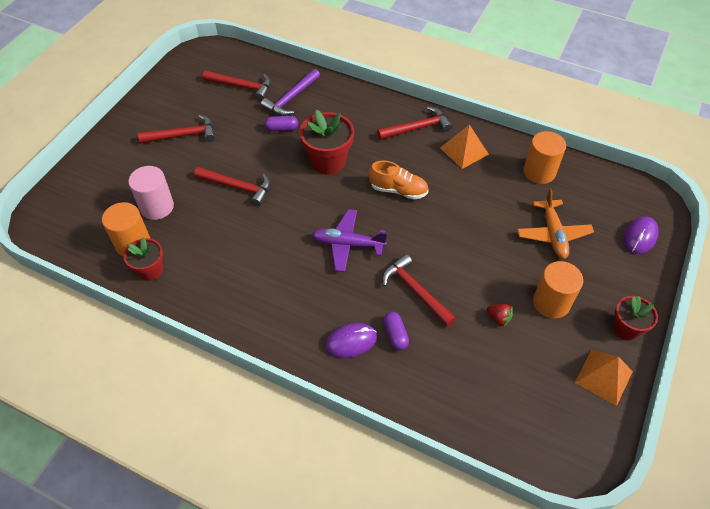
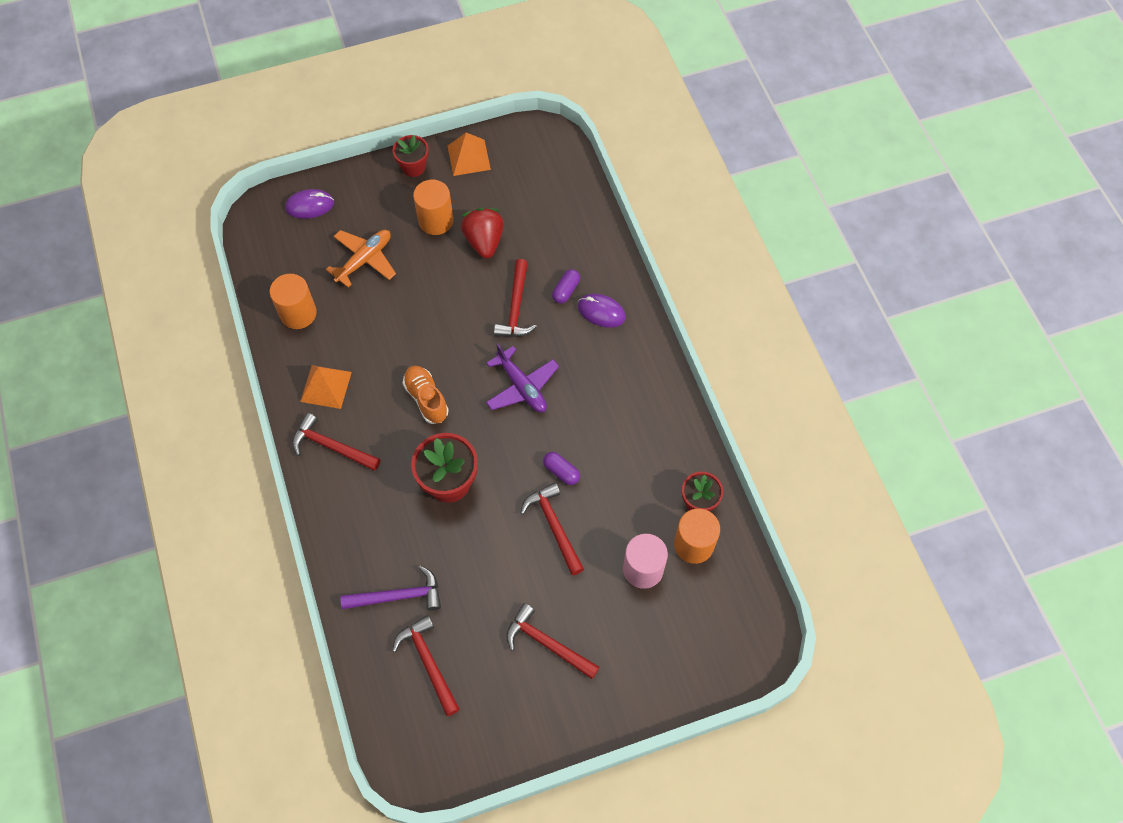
camera: 135 degrees left, 10 degrees up
purple capsule [264,116,298,132] -> purple capsule moved to [543,452,580,485]
red strawberry [487,304,513,327] -> red strawberry [461,208,504,259], size x2.03

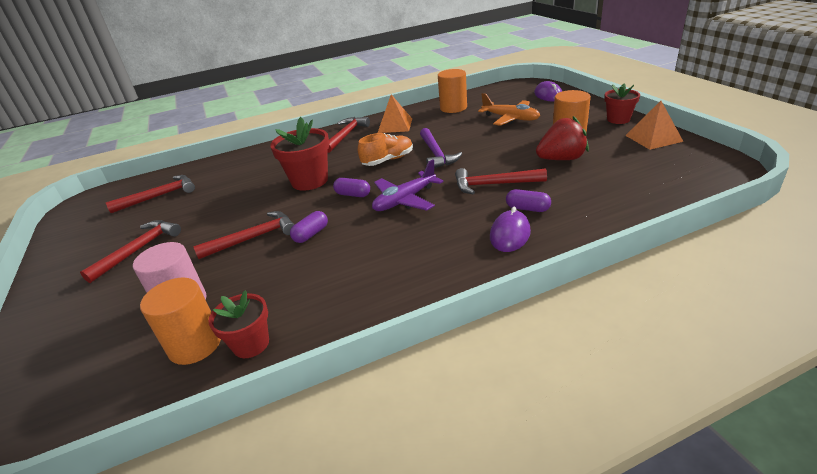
camera: 90 degrees right, 30 degrees down
purple hammer [340,566,441,611] -> purple hammer moved to [420,128,463,168]
none -> purple capsule [333,178,370,197]

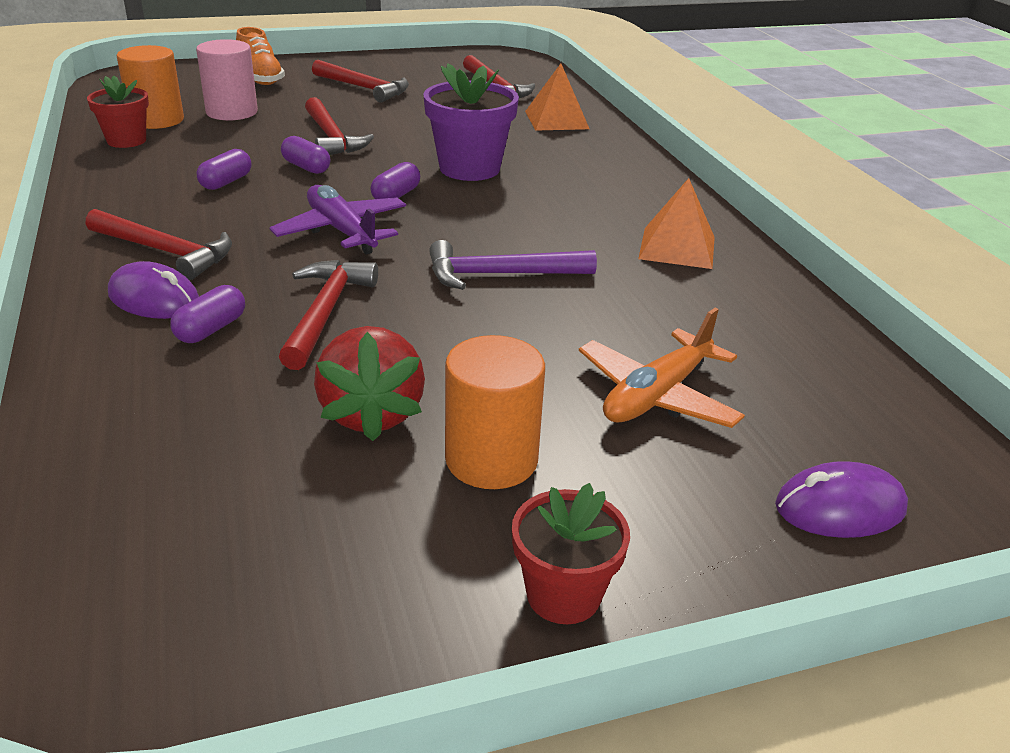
camera: 90 degrees right, 0 degrees up
red flower pot [270,117,329,191] -> purple flower pot [423,63,519,181]
red hammer [327,117,370,153] -> red hammer moved to [86,209,232,280]
orange shoe [358,133,413,166] -> orange shoe moved to [236,27,285,85]
orange cylinder [438,69,467,113] -> none
orange pyramid [625,101,684,150] -> orange pyramid moved to [525,63,590,131]
none -> purple capsule [197,149,252,190]

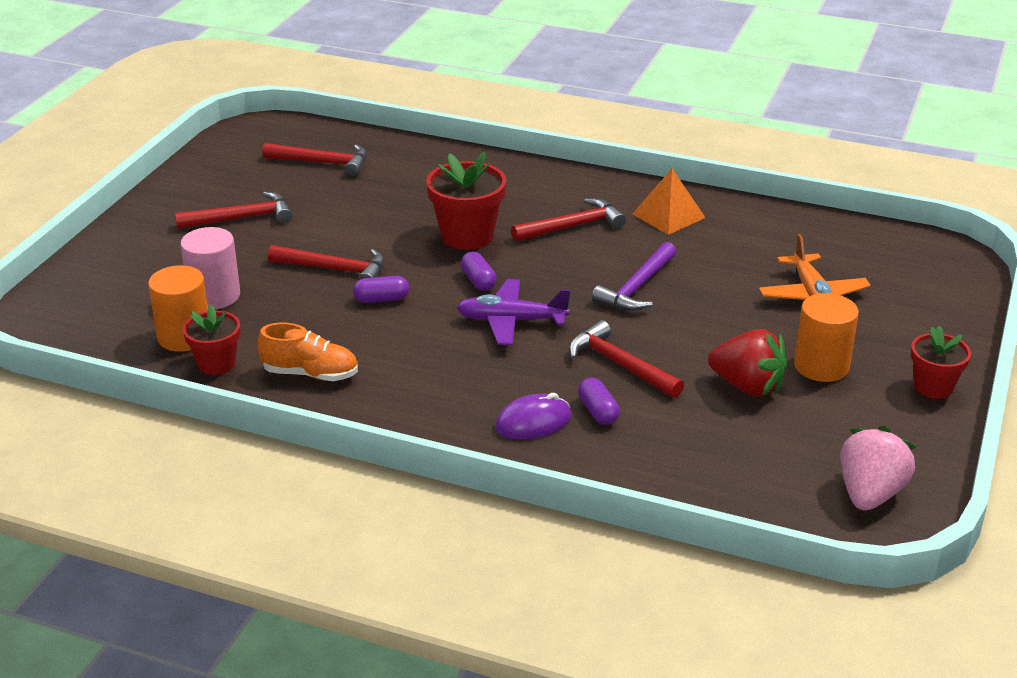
camera: 50 degrees left, 0 degrees up
red hammer [86,209,232,280] -> red hammer moved to [511,198,626,242]
purple capsule [197,149,252,190] -> none
orange shoe [236,27,285,85] -> orange shoe moved to [258,322,358,381]
purple flower pot [423,63,519,181] -> red flower pot [426,152,507,250]
orange pyramid [525,63,590,131] -> none
purple mouse [775,461,908,538] -> none
none -> pink strawberry [840,426,916,511]

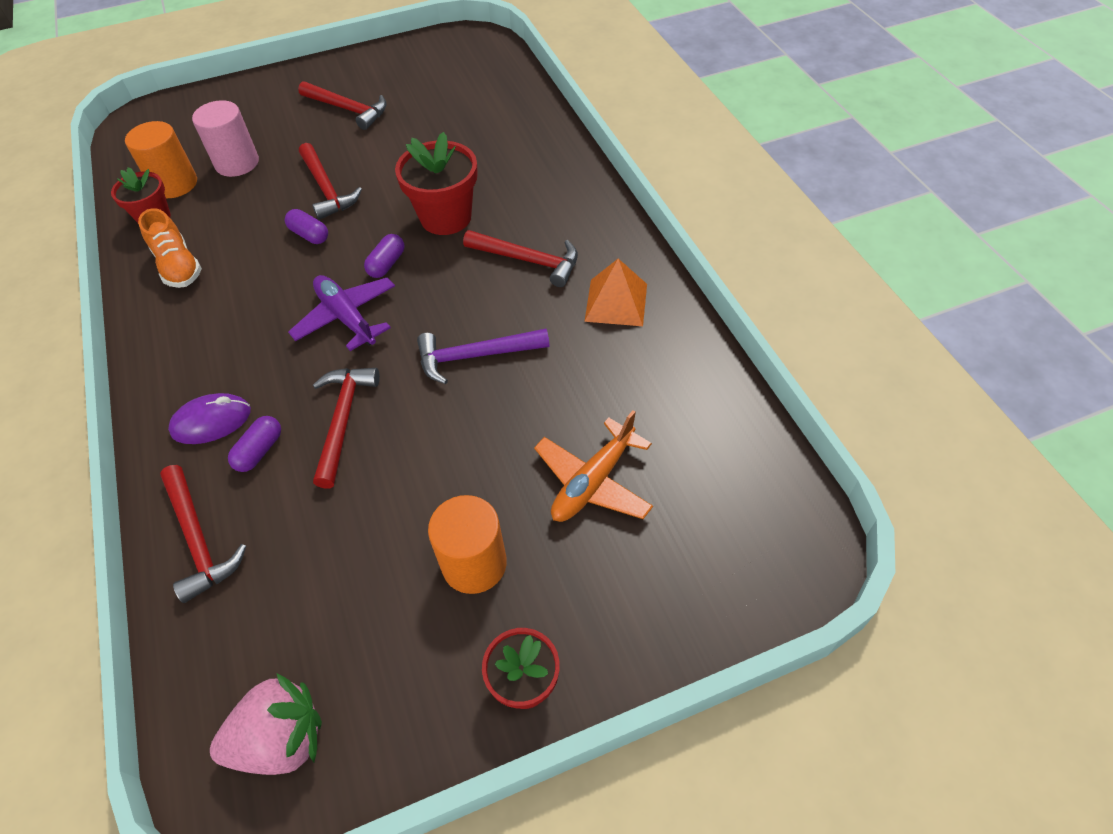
camera: 50 degrees right, 20 degrees up
red hammer [262,143,367,176] -> red hammer moved to [160,465,246,603]
purple mouse [495,393,571,440] -> purple mouse turned 45 degrees counterclockwise [168,393,251,444]
red strawberry [708,329,787,397] -> none

